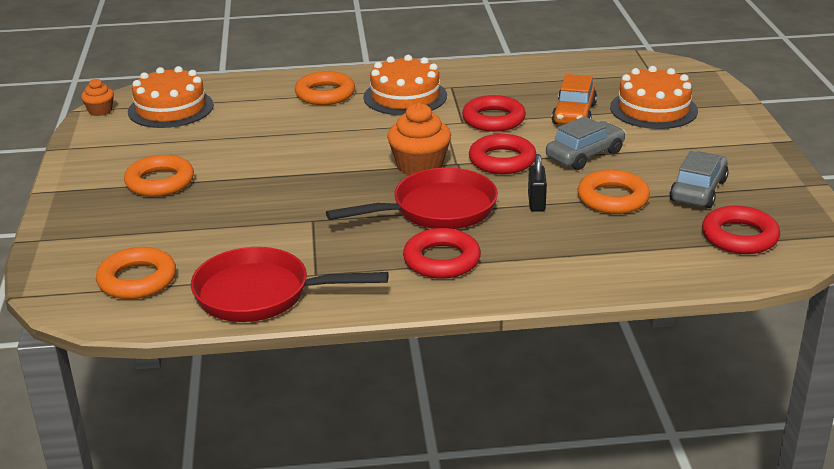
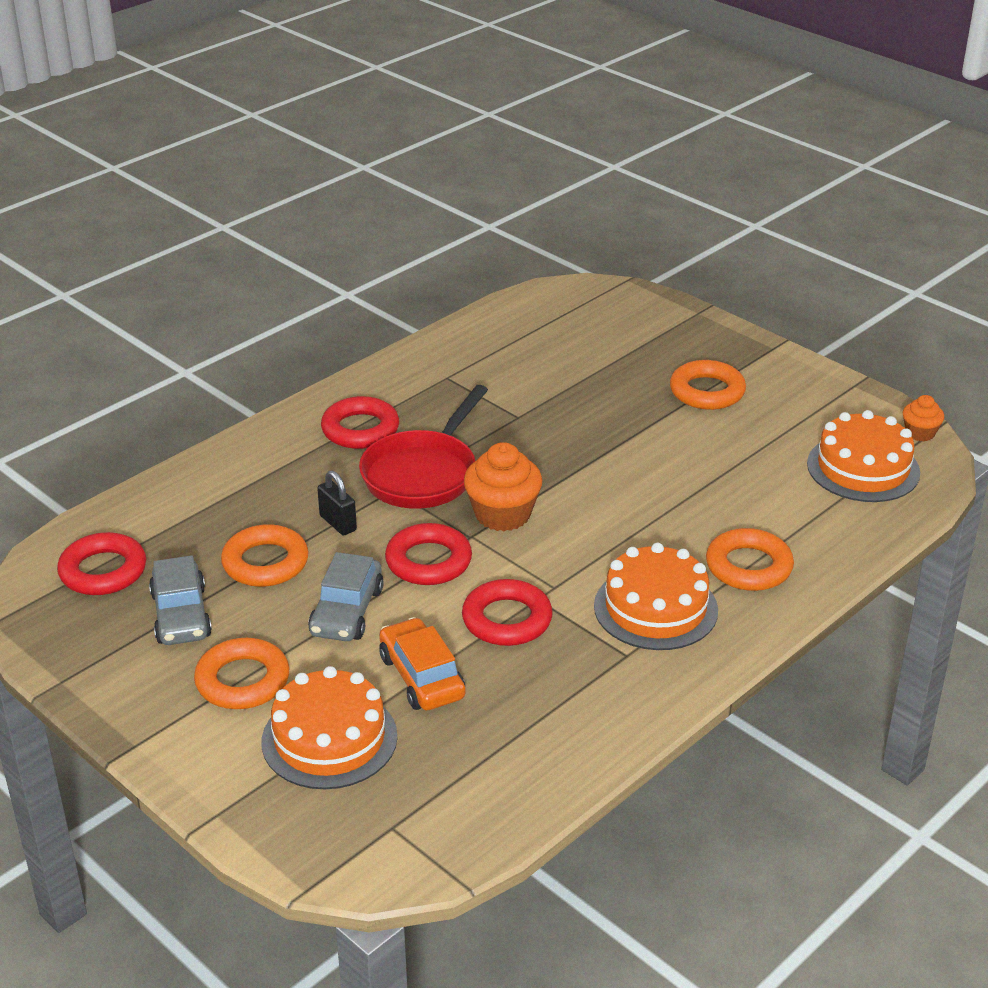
camera: 140 degrees right, 5 degrees up
orange ring [96,247,176,299] -> orange ring moved to [194,638,289,709]
red pan [191,247,389,322] -> none

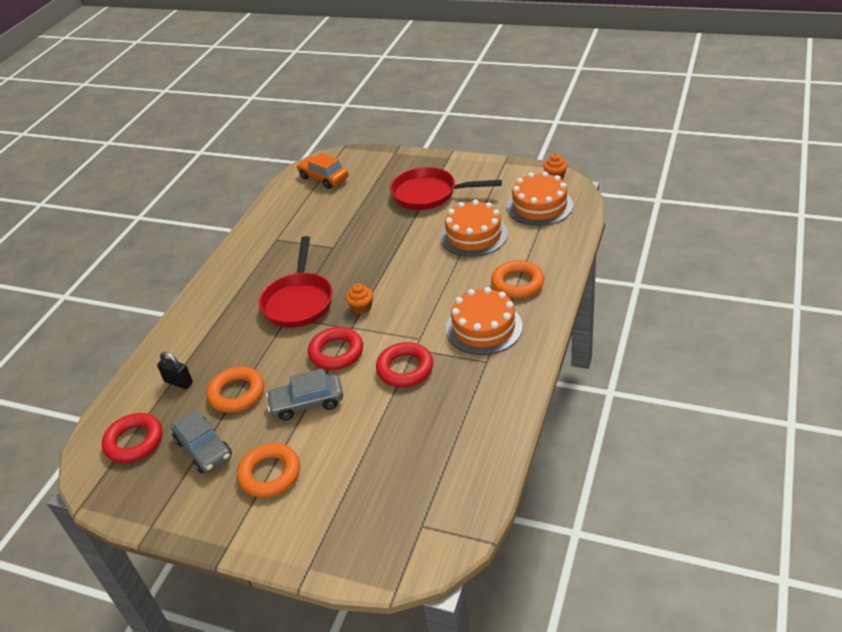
camera: 20 degrees left, 5 degrees up
orange cake [262,666,398,789] -> orange cake moved to [440,200,508,257]
grey car [308,552,384,641] -> grey car turned 90 degrees clockwise [266,369,343,421]
black padlock [317,471,357,536] -> black padlock moved to [157,352,193,389]
red ring [321,396,399,449] -> none
orange car [379,617,466,710] -> orange car moved to [297,153,349,189]
orange cupcake [464,442,542,531] -> orange cupcake [346,283,373,314], size x0.56
orange ring [670,360,746,410] -> red pan [390,167,502,210]

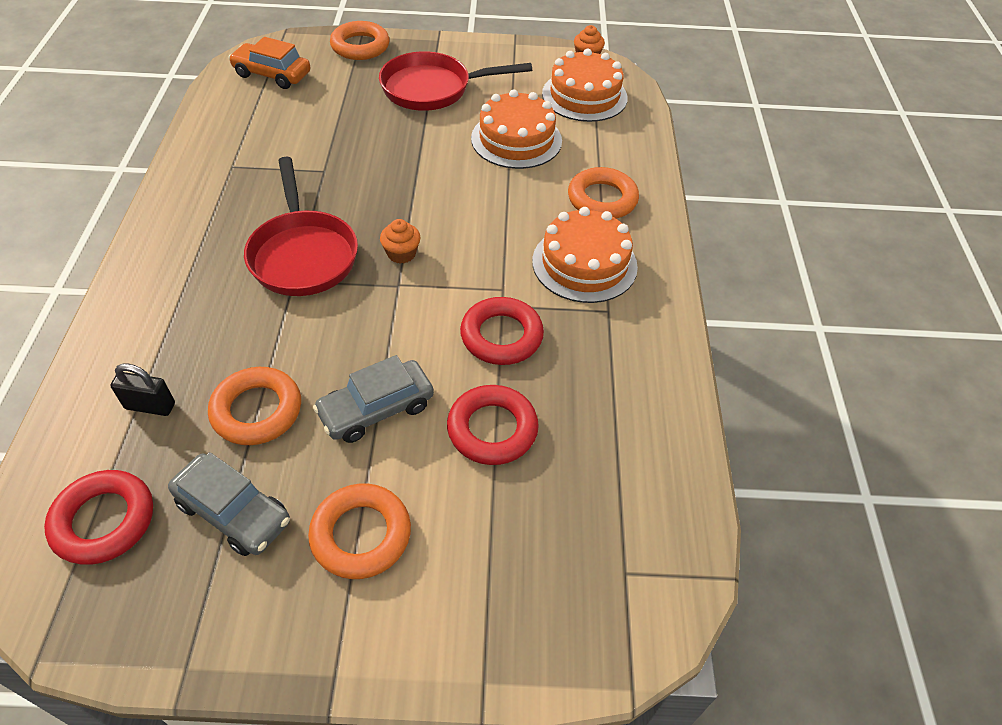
camera: 25 degrees left, 10 degrees up
red ring [308,327,363,370] -> red ring moved to [447,385,539,465]
none -> orange ring [330,21,389,60]

